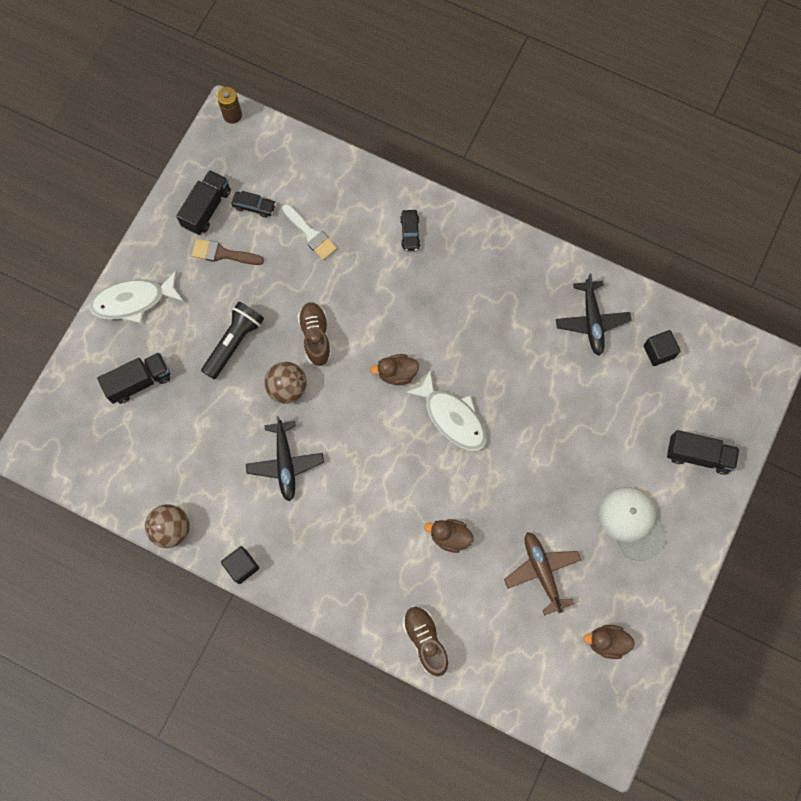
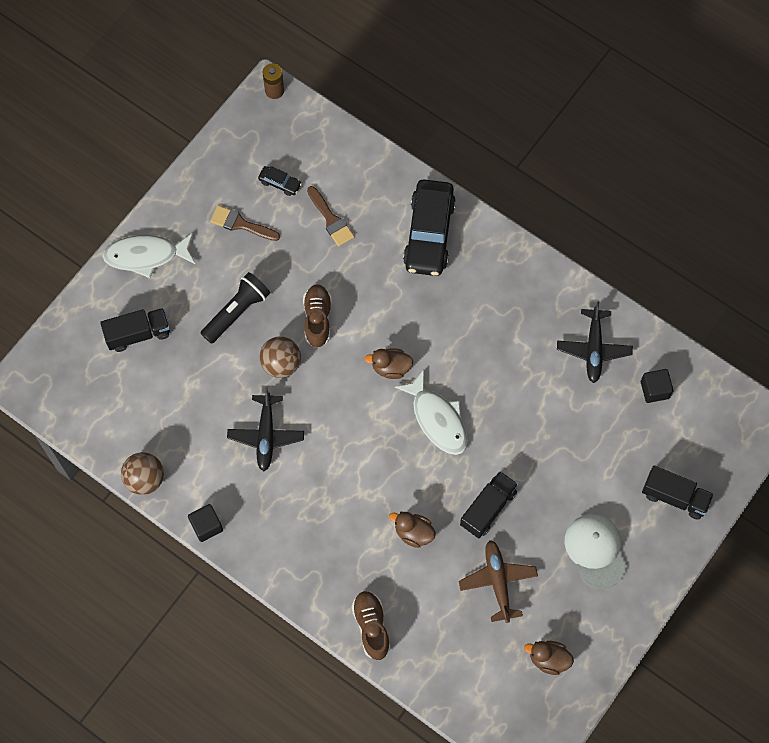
camera: 10 degrees right, 5 degrees down
black truck [176,170,231,235] -> black truck moved to [460,471,518,538]
white brush [282,204,337,260] -> brown brush [307,186,355,246]
black car [400,210,421,251] -> black car [403,179,456,276], size x2.33

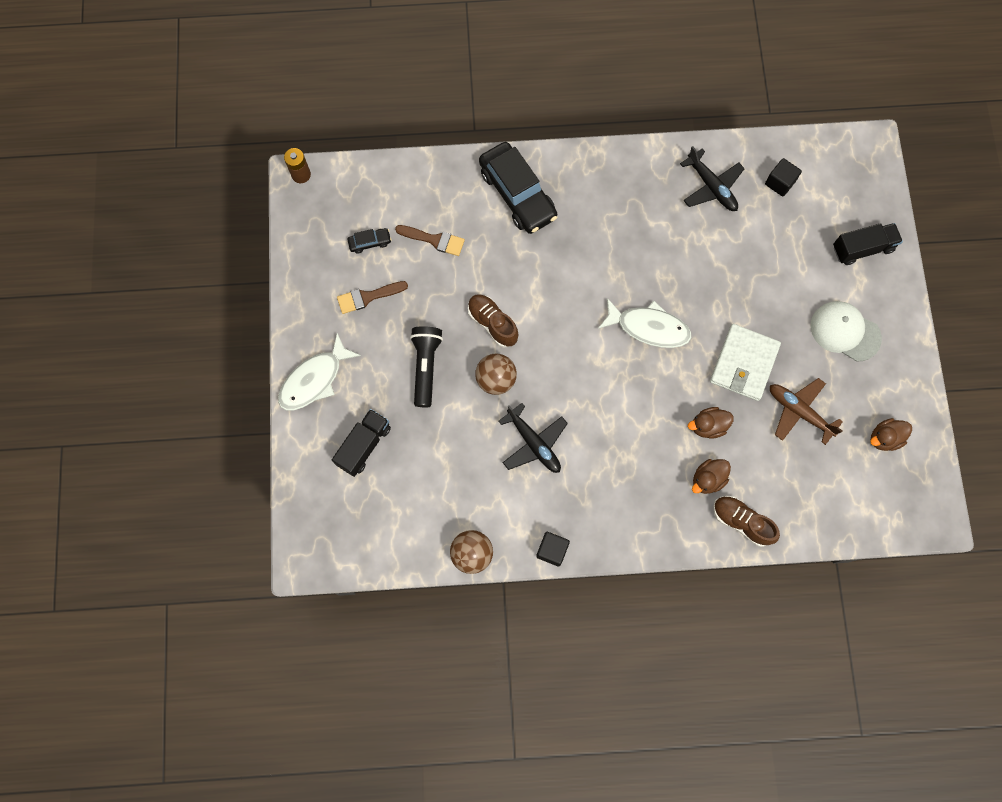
camera: 40 degrees left, 5 degrees up
brown duck [365,348,413,379] -> brown duck moved to [692,459,731,494]
black truck [460,471,518,538] -> white wallet [710,324,781,401]

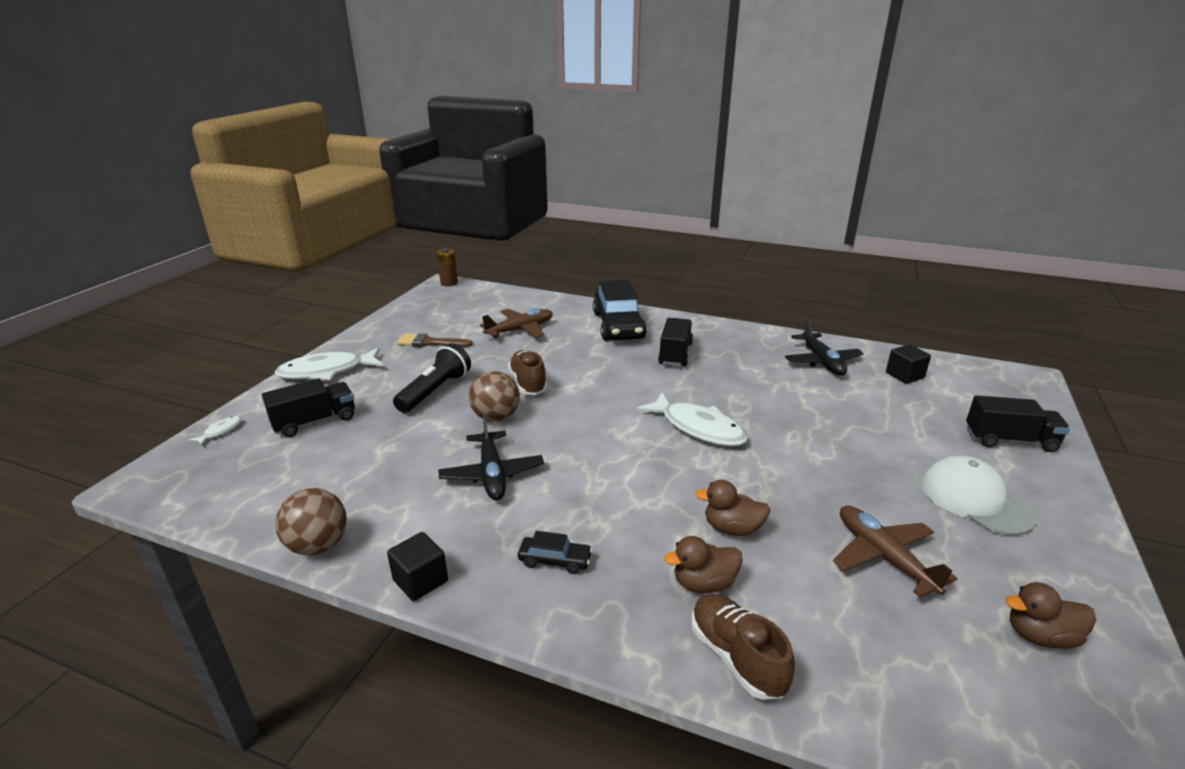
camera: 25 degrees right, 45 degrees down
black car [347,228,391,253] -> black car moved to [518,531,593,574]
brown brush [395,225,465,256] -> brown plane [480,309,553,338]
white wallet [710,324,781,401] -> none
none -> white fish [189,416,242,446]
none -> black truck [658,318,693,366]

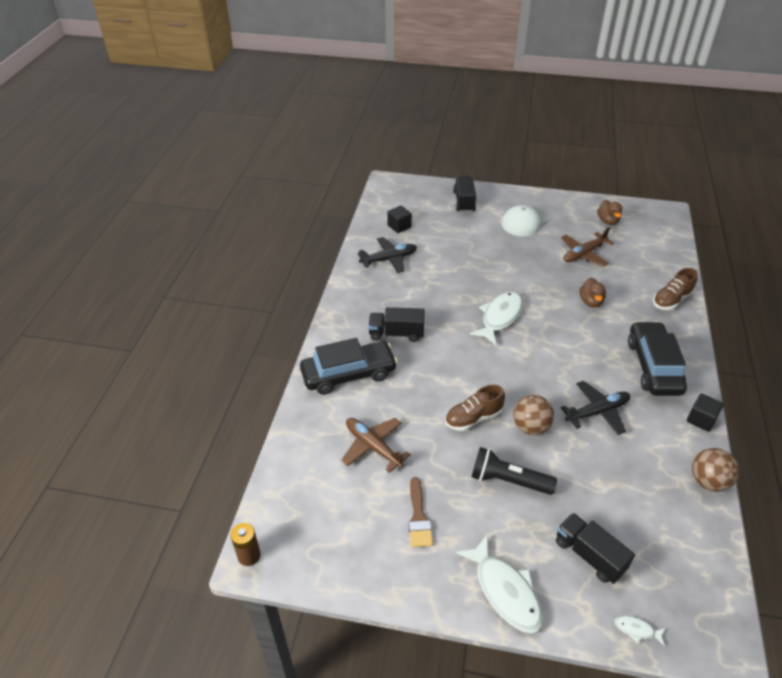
camera: 100 degrees left, 15 degrees up
black car [518,531,593,574] -> black car [628,321,687,396], size x2.33
brown duck [664,536,743,593] -> none

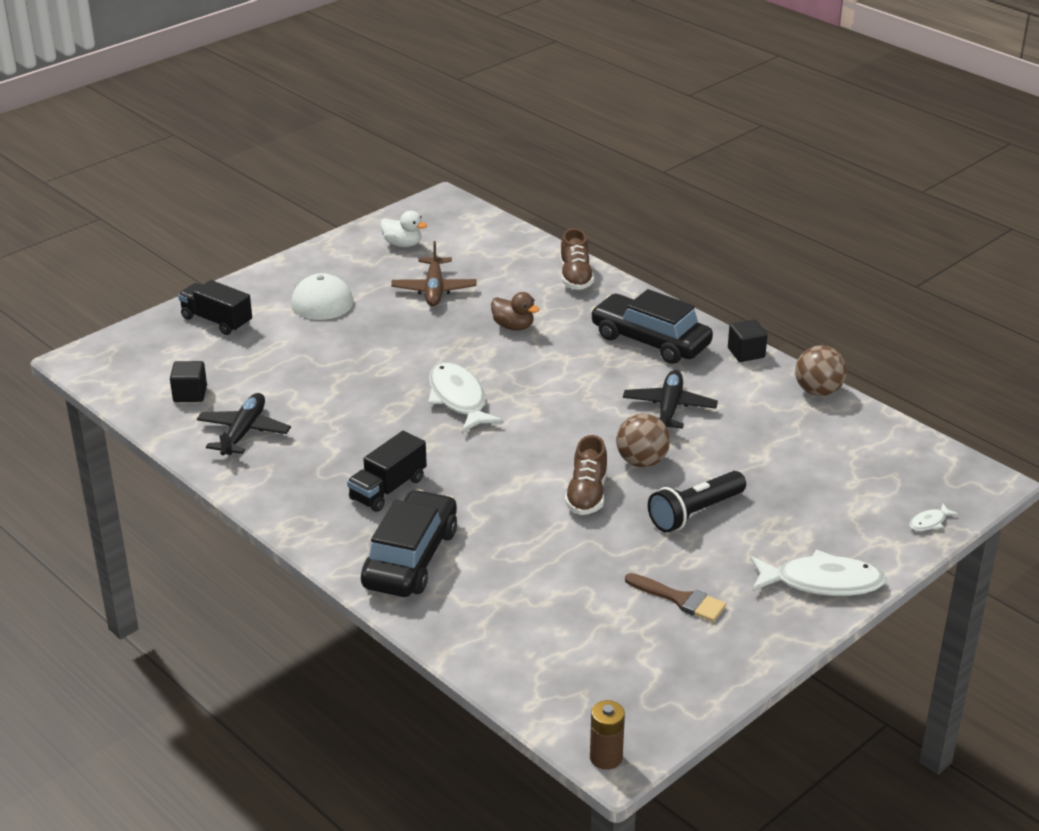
camera: 55 degrees left, 10 degrees down
brown plane [341,418,411,473] -> none
black truck [556,513,635,584] -> none
brown duck [597,200,622,225] -> white duck [380,211,427,247]

